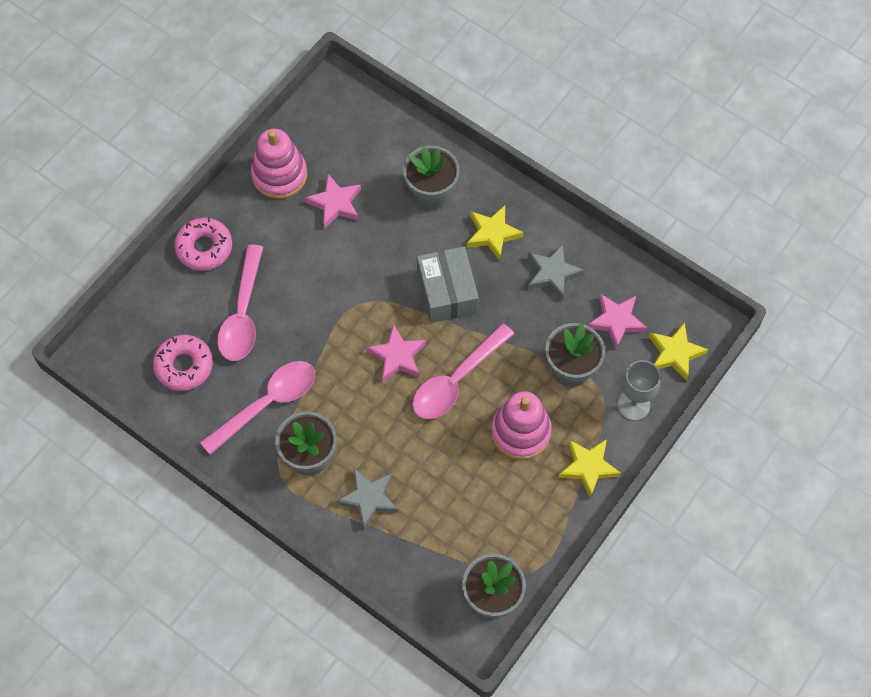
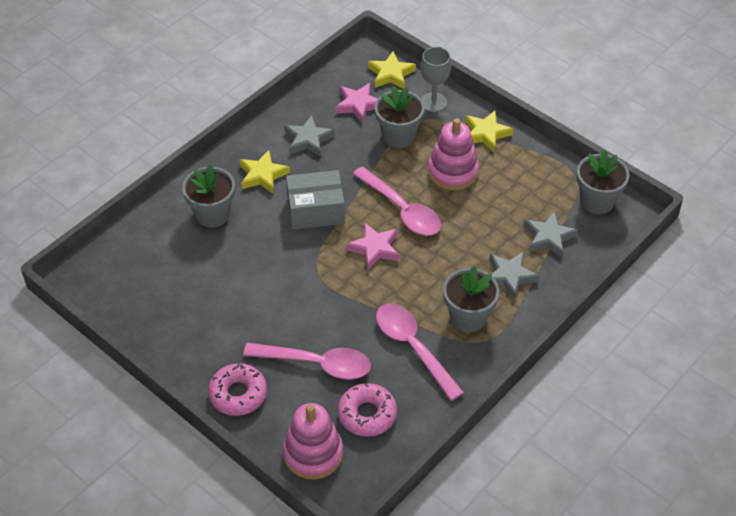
camera: 85 degrees left, 15 degrees down
pink stacking toy [251,129,307,199] -> pink stacking toy moved to [283,403,343,480]
pink star [305,174,361,229] -> none
none -> grey star [524,211,578,258]

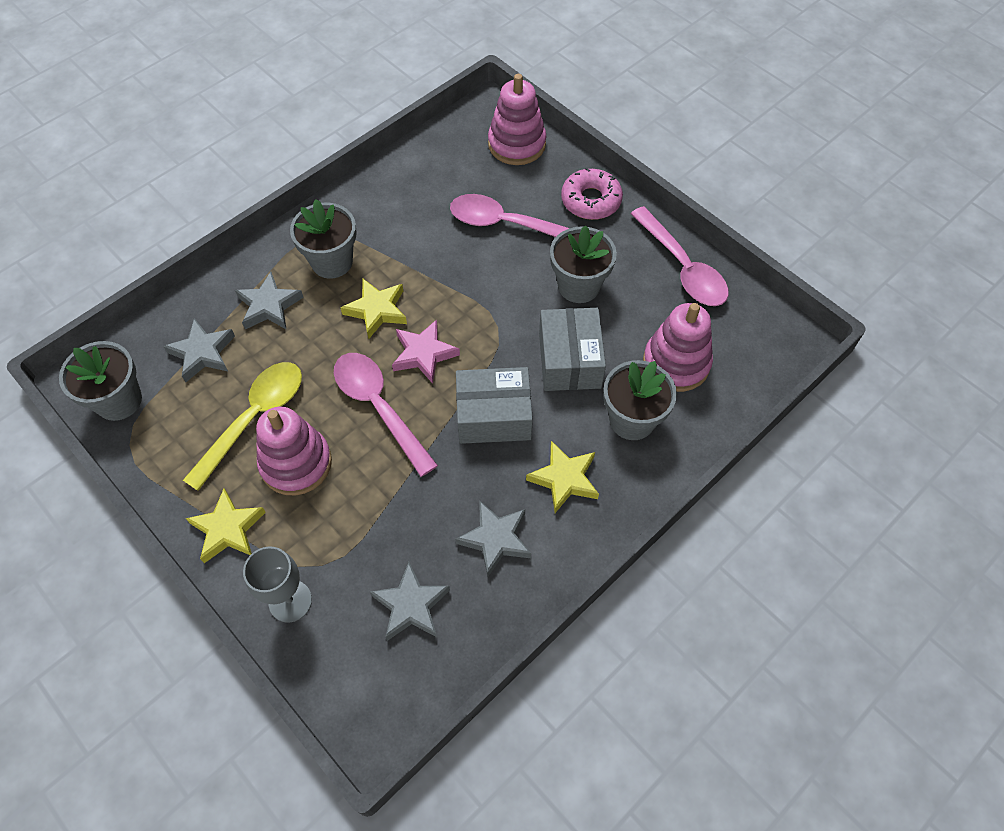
camera: 175 degrees left, 10 degrees up
pink star [335,83,377,124] -> grey star [370,562,450,641]
pink donut [338,383,397,437] -> none
yellow star [368,51,416,89] -> yellow star moved to [340,279,407,339]
grey flower pot [375,86,425,148] -> grey flower pot moved to [550,225,617,303]
pink spoon [376,303,464,401] -> pink spoon moved to [631,206,729,306]
none -> yellow spoon [183,362,302,491]
none -> grey box [539,308,606,391]
none -> pink stacking toy [643,303,713,392]

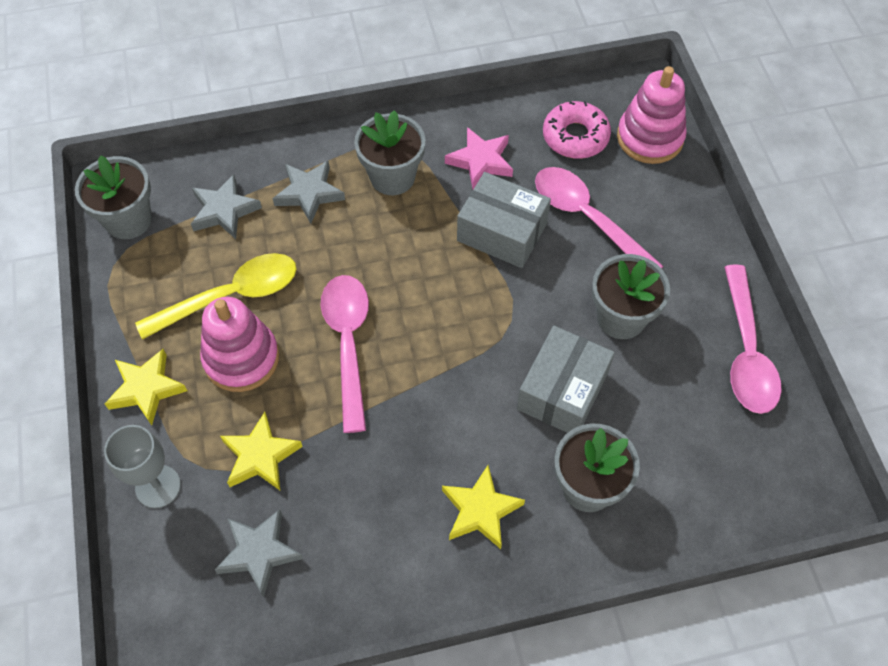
camera: 30 degrees right, 0 degrees up
yellow star [340,279,407,339] -> yellow star moved to [220,412,303,490]
pink star [392,319,460,384] -> pink star moved to [445,127,513,189]
grey star [455,500,531,577] -> none
grey box [456,367,533,444] -> grey box moved to [457,172,551,268]
pink donut [561,168,623,220] -> pink donut moved to [543,101,611,159]
pink stacking toy [643,303,713,392] -> none

